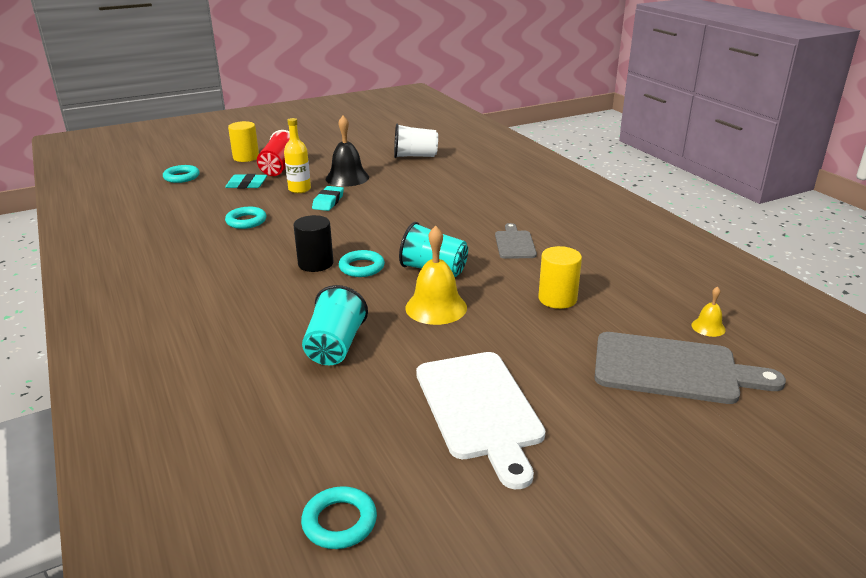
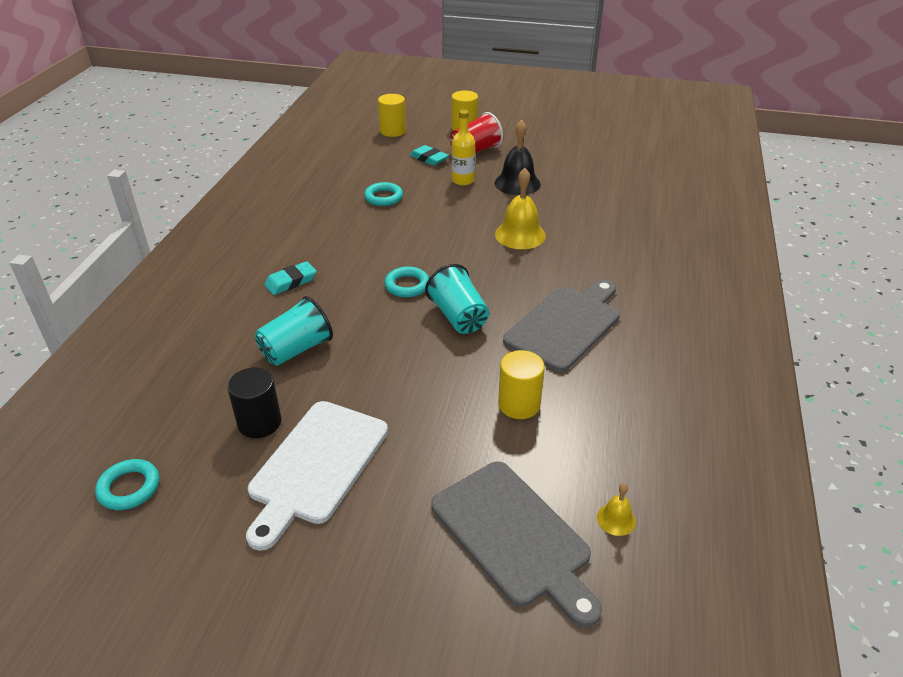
camera: 40 degrees right, 10 degrees up
turquoise ring [163,165,200,183] -> yellow cylinder [378,94,406,137]
black cylinder [293,215,334,272] -> black cylinder moved to [227,368,281,438]
turquoise eraser [312,186,344,211] -> turquoise eraser moved to [264,261,316,295]
white cup [394,124,438,158] -> none
yellow bell [405,226,467,325] -> yellow bell moved to [495,168,546,249]
grey cutting board [495,223,537,259] -> grey cutting board [503,279,620,372], size x1.83

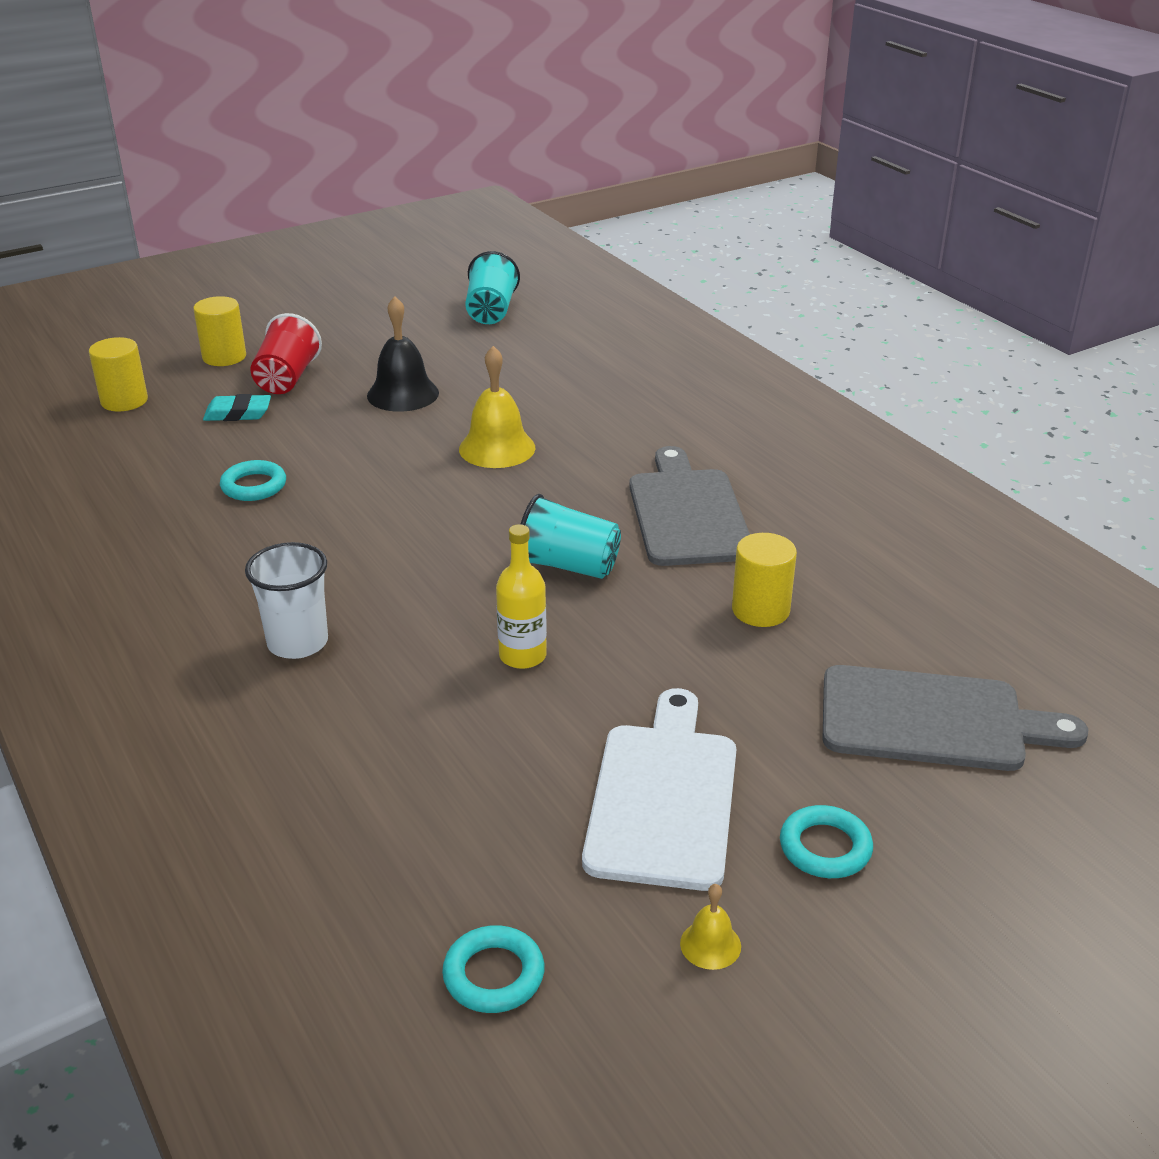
camera: 45 degrees left, 5 degrees down
black cylinder [227,368,281,438] -> none
white cutting board [246,401,388,551] -> white cutting board turned 150 degrees counterclockwise [582,688,736,891]
turquoise cup [255,296,333,366] -> turquoise cup moved to [465,251,520,324]
turquoise eraser [264,261,316,295] -> white cup [245,542,328,659]
turquoise ring [384,266,429,297] -> turquoise ring moved to [780,805,873,878]
yellow bottle [452,110,475,186] -> yellow bottle moved to [496,524,547,669]
yellow bell [597,483,636,536] -> yellow bell moved to [680,884,741,970]

